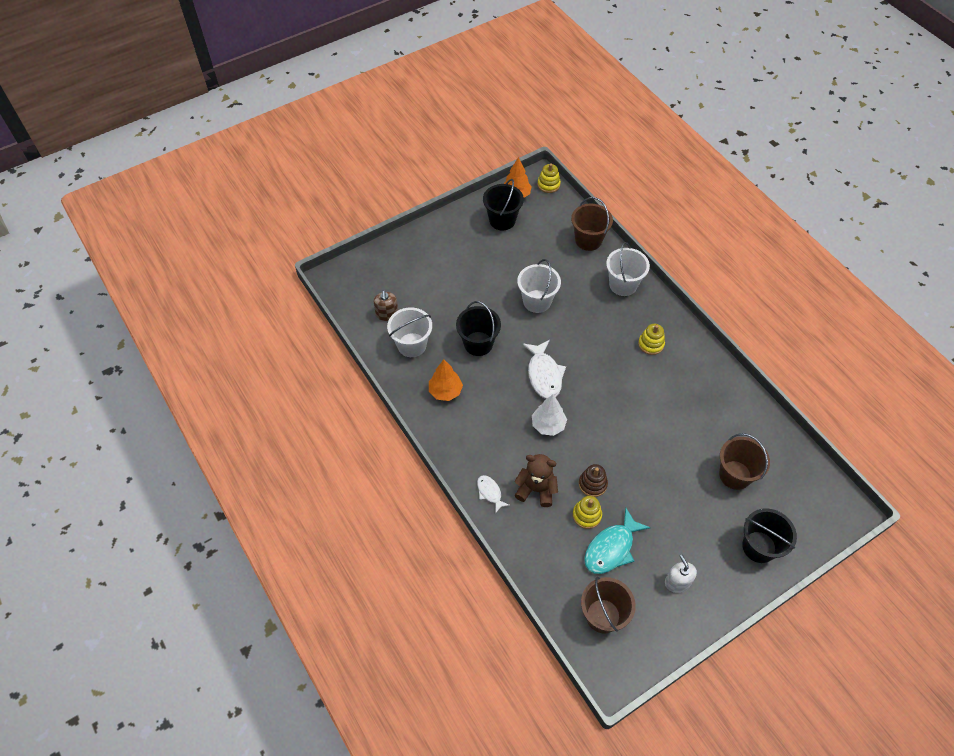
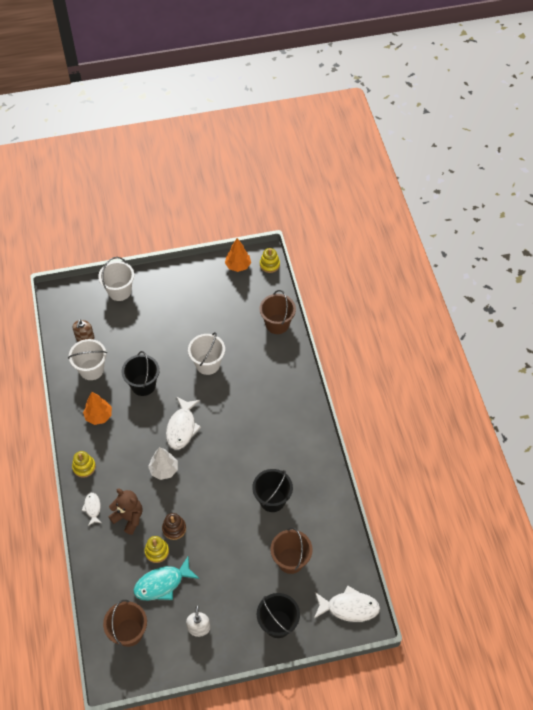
camera: 20 degrees right, 0 degrees up
black bucket [483,179,524,230] -> black bucket moved to [252,469,293,512]
white bucket [606,242,650,296] -> white bucket moved to [98,257,134,301]
yellow stacking toy [638,324,665,355] -> yellow stacking toy moved to [72,451,96,478]
none -> white fish [314,586,380,622]

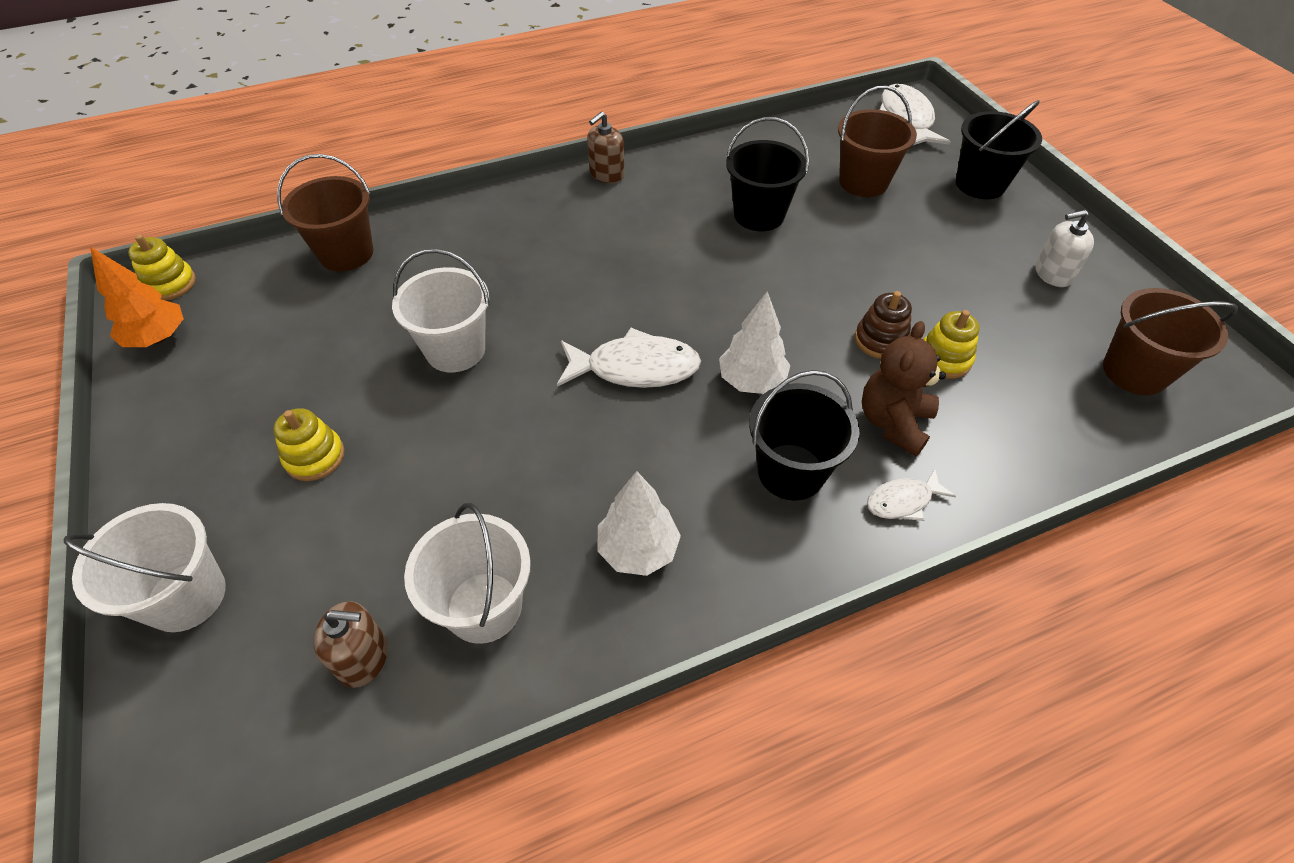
camera: 100 degrees left, 5 degrees down
yellow stacking toy [72,451,96,478] -> yellow stacking toy moved to [273,408,345,481]
orange tree [83,392,112,425] -> white tree [598,471,681,576]
black bucket [122,351,160,396] -> black bucket moved to [749,370,860,501]
turquoise fish [133,557,199,601] -> none
none -> brown soap dispenser [587,112,625,183]

